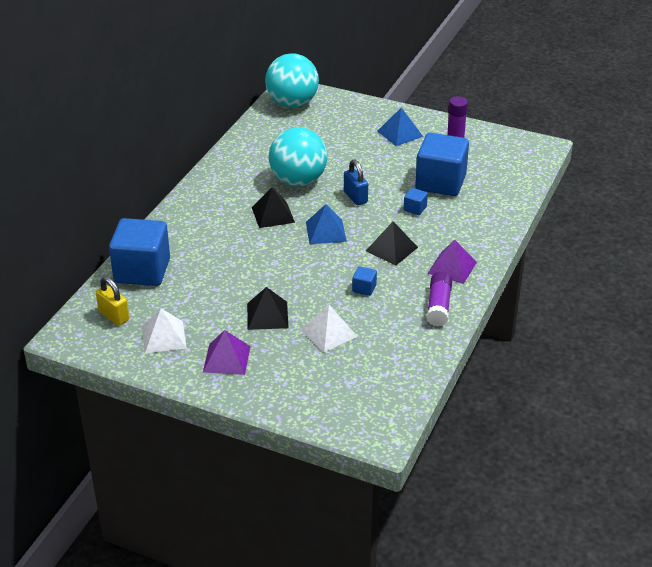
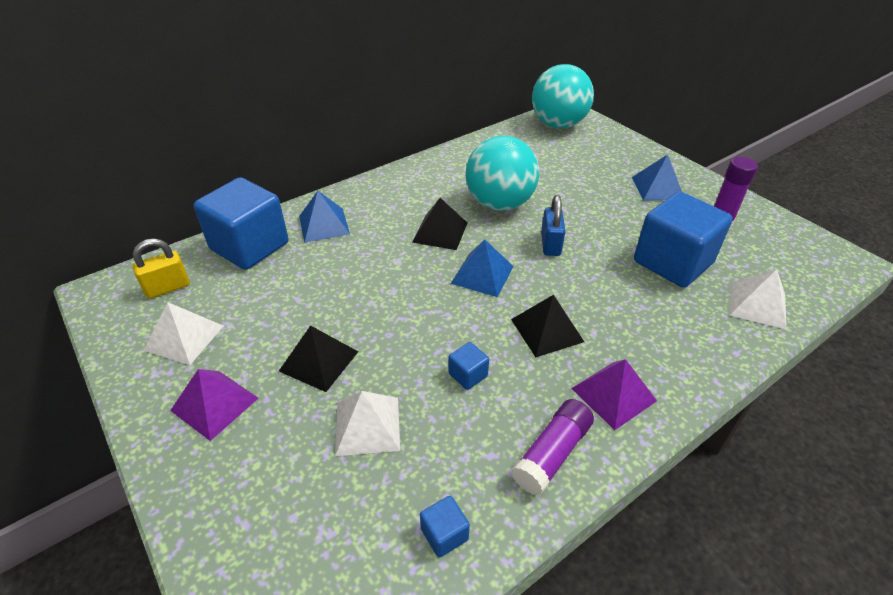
camera: 30 degrees right, 5 degrees up
yellow padlock [96,276,129,326] -> yellow padlock turned 75 degrees clockwise [133,238,190,299]
blue cube [404,188,428,215] -> blue cube moved to [420,496,470,558]
none -> blue pyramid [299,191,350,243]
none -> white pyramid [729,269,786,329]

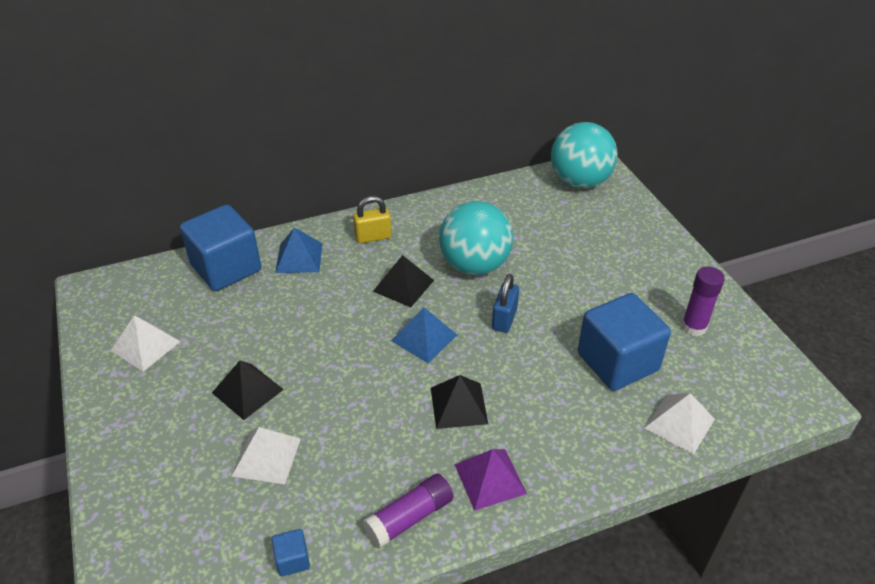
camera: 15 degrees right, 0 degrees up
yellow padlock [133,238,190,299] -> yellow padlock moved to [353,196,392,243]
purple pyramid [170,369,258,441] -> none
blue cube [449,342,489,390] -> none
blue pyramid [632,154,682,201] -> none

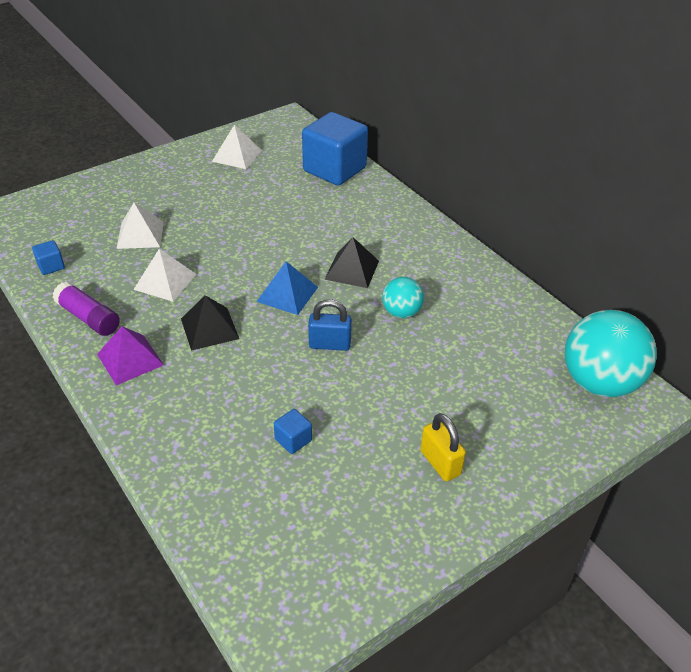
camera: 75 degrees right, 0 degrees up
black pyramid [212,361,284,420] -> none
blue pyramid [275,227,322,273] -> none
yellow padlock [353,196,392,243] -> yellow padlock moved to [421,413,466,482]
turquoise ball [439,201,513,275] -> turquoise ball [382,277,424,318], size x0.53
blue cube [578,293,671,391] -> blue cube [274,409,312,454], size x0.41
white pyramid [644,393,715,455] -> white pyramid moved to [133,249,197,302]
purple glue stick [681,267,725,336] -> none

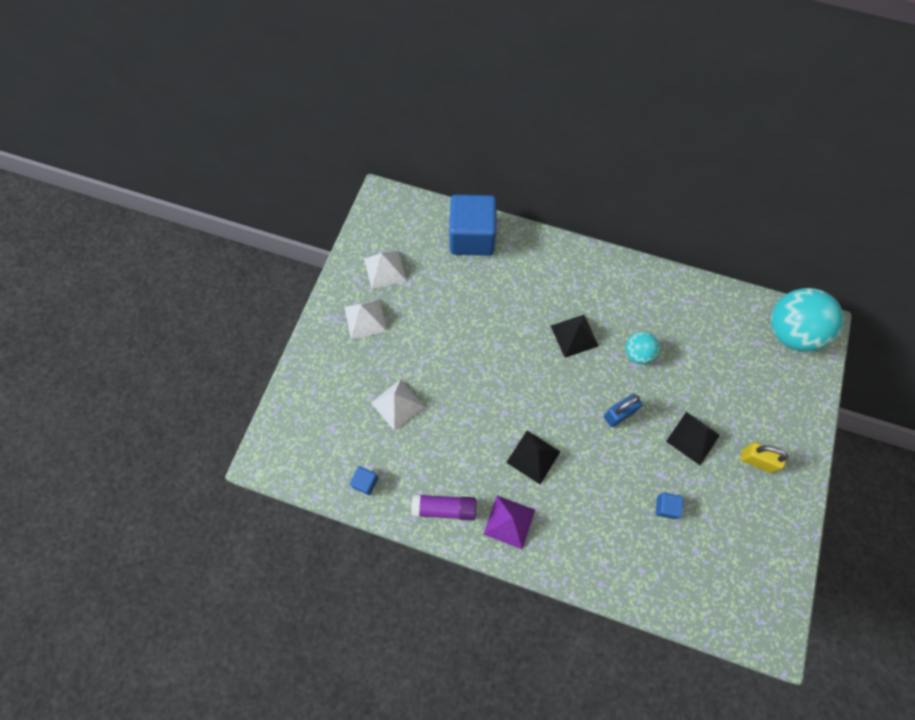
camera: 35 degrees left, 25 degrees up
white pyramid [133,249,197,302] -> white pyramid moved to [345,299,387,339]
blue pyramid [256,261,318,315] -> none
none -> black pyramid [666,412,720,465]

